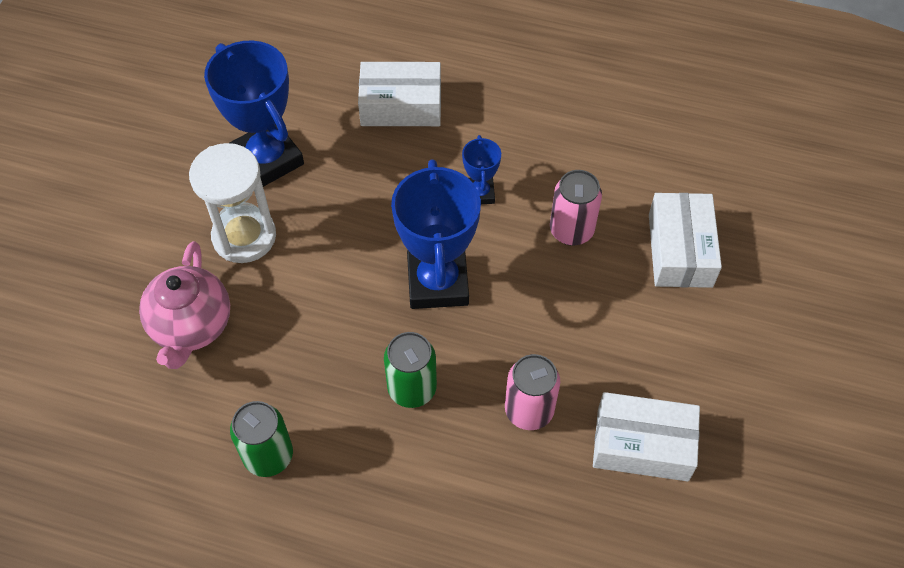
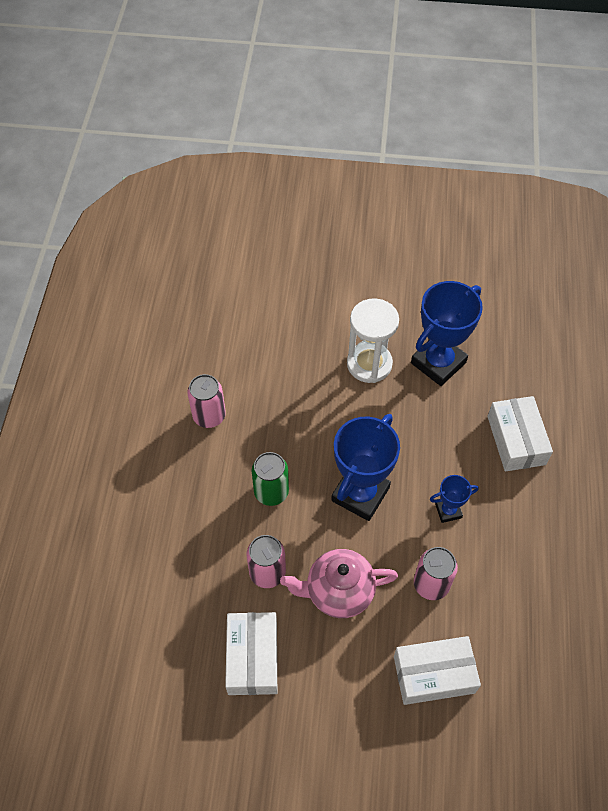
camera: 80 degrees right, 0 degrees up
pink teapot [139,241,230,369] -> pink teapot moved to [280,549,398,618]
green can [230,401,293,477] -> pink can [187,374,226,428]
blue trophy [391,159,481,309] -> blue trophy turned 45 degrees counterclockwise [331,414,400,521]

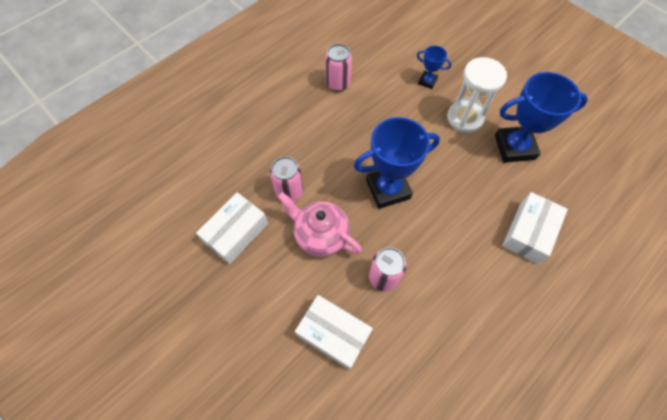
camera: 40 degrees right, 5 degrees up
green can [251,452,289,506] -> none
blue trophy [430,475,479,523] -> blue trophy moved to [417,46,451,89]

